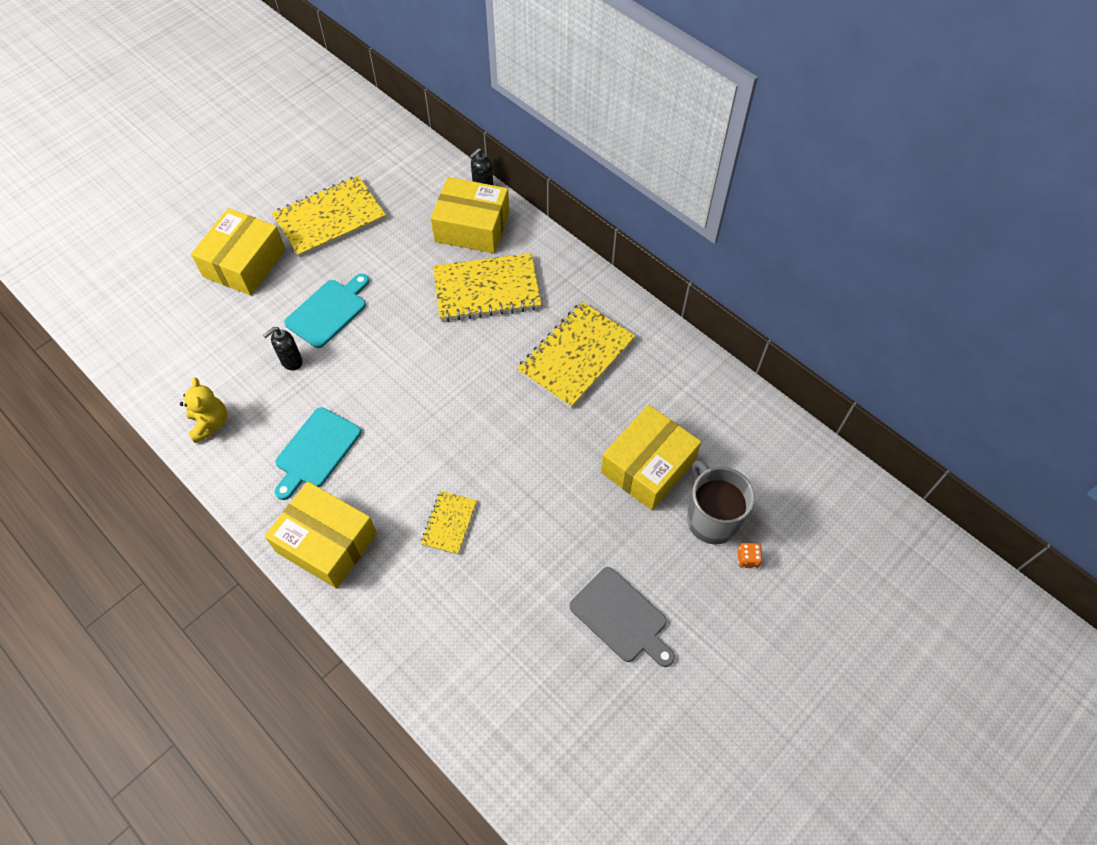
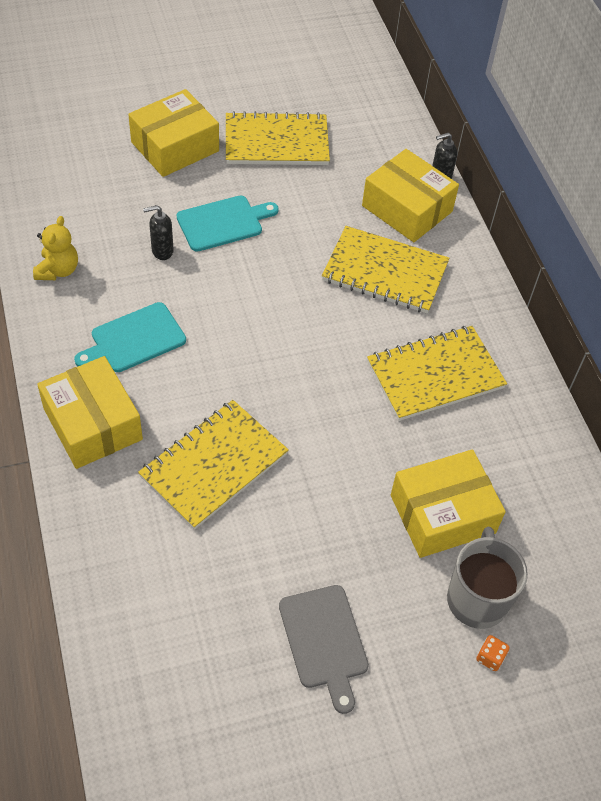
camera: 25 degrees right, 5 degrees down
yellow notebook [421,491,477,555] -> yellow notebook [138,400,289,530], size x1.94

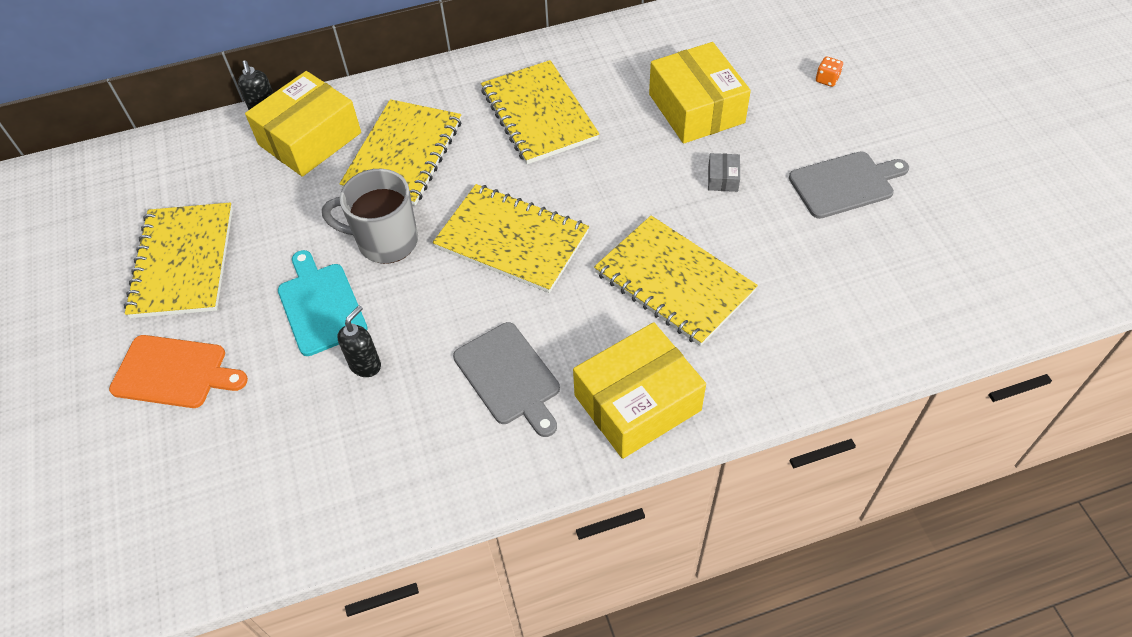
camera: 85 degrees left, 0 degrees up
yellow teddy bear [33,216,78,280] -> none
turquoise cutting board [74,302,186,372] -> grey cutting board [453,322,560,437]
yellow box [128,89,219,177] -> orange cutting board [109,335,248,408]
black soap dispenser [143,205,174,260] -> black soap dispenser turned 135 degrees counterclockwise [338,306,381,377]
grey mug [447,527,528,629] -> grey mug moved to [322,169,418,264]
none -> yellow notebook [433,184,589,293]
none -> grey box [708,153,740,192]

